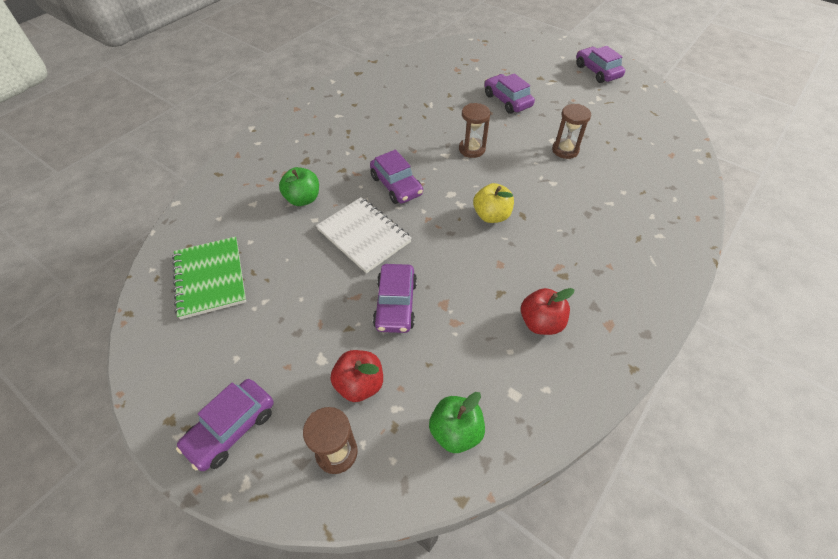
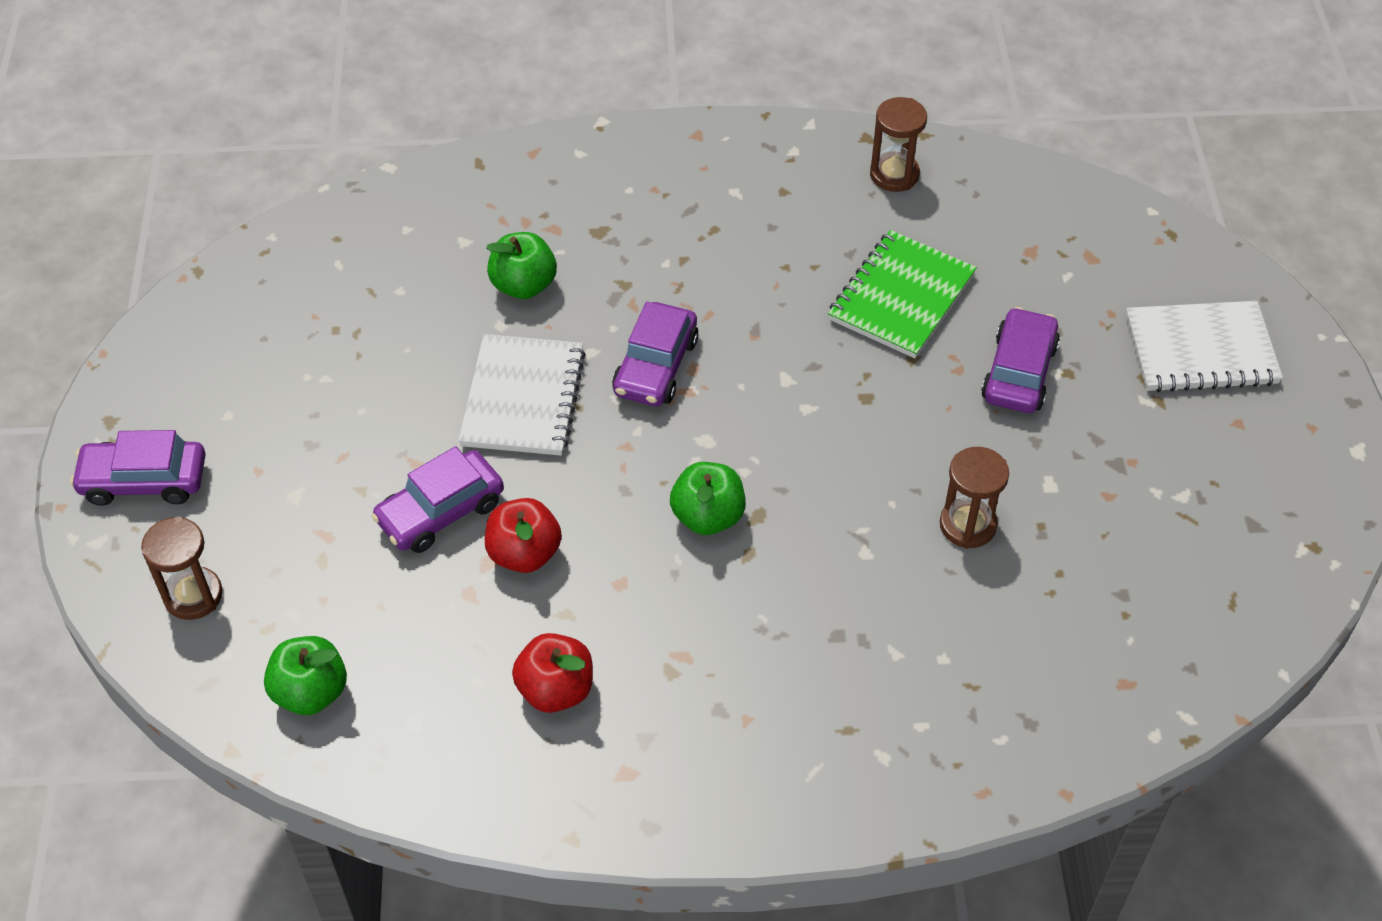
camera: 50 degrees right, 0 degrees up
green notebook [172,237,246,319] -> green notebook moved to [828,230,977,358]
red apple [331,350,383,402] -> red apple moved to [485,498,562,573]
brown hourglass [459,103,491,158] -> brown hourglass moved to [870,97,927,192]
yellow apple [473,183,514,223] -> green apple [670,462,746,535]
purple car [576,46,625,83] -> none
none -> white notebook [1126,301,1283,392]

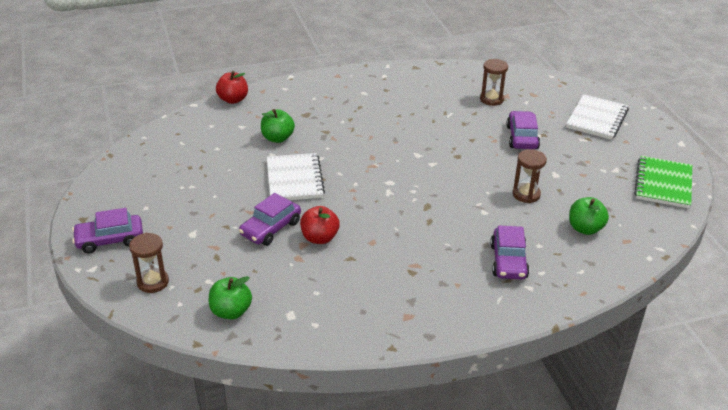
camera: 15 degrees left, 15 degrees down
red apple [512,633,593,713] -> red apple moved to [216,71,248,104]
purple car [612,302,699,406] -> purple car moved to [490,226,530,279]
green apple [670,462,746,535] -> green apple moved to [569,197,609,235]
green notebook [828,230,977,358] -> green notebook moved to [634,156,692,208]
brown hourglass [870,97,927,192] -> brown hourglass moved to [480,59,508,106]
white notebook [1126,301,1283,392] -> white notebook turned 45 degrees counterclockwise [566,94,629,140]

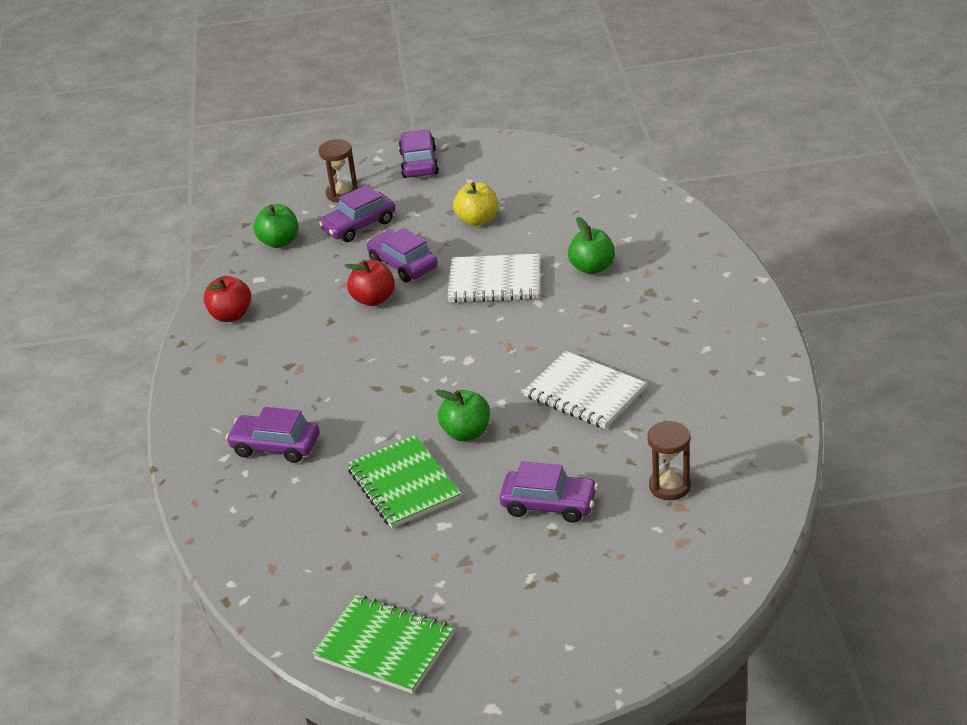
camera: 105 degrees right, 0 degrees up
red apple [216,71,248,104] -> red apple moved to [203,276,251,322]
brown hourglass [513,149,547,203] -> green notebook [347,435,461,528]
white notebook [566,94,629,140] -> white notebook moved to [523,351,646,429]
green apple [569,197,609,235] -> green apple moved to [435,390,490,441]
none -> purple car [318,185,395,242]
none -> yellow apple [453,182,498,226]

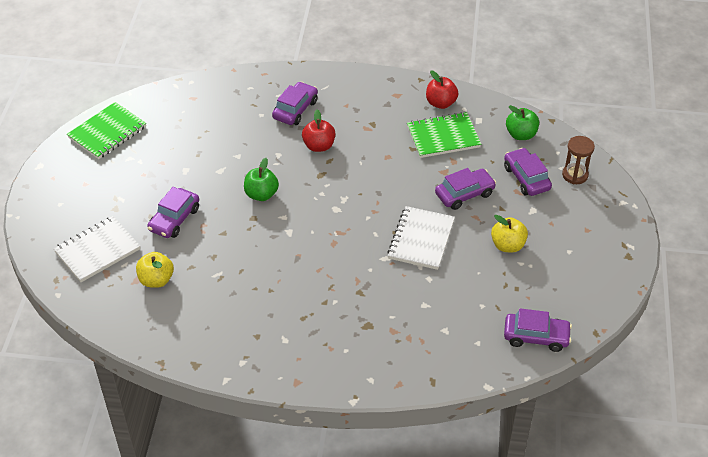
camera: 100 degrees right, 10 degrees up
red apple [345,260,395,306] -> red apple moved to [302,109,335,152]
green notebook [347,435,461,528] -> green notebook moved to [407,112,481,158]
purple car [398,130,439,178] -> purple car moved to [504,308,572,352]
white notebook [523,351,646,429] -> white notebook moved to [53,216,140,282]
green apple [568,217,615,275] -> none
brown hourglass [647,421,691,500] -> yellow apple [136,252,174,288]

